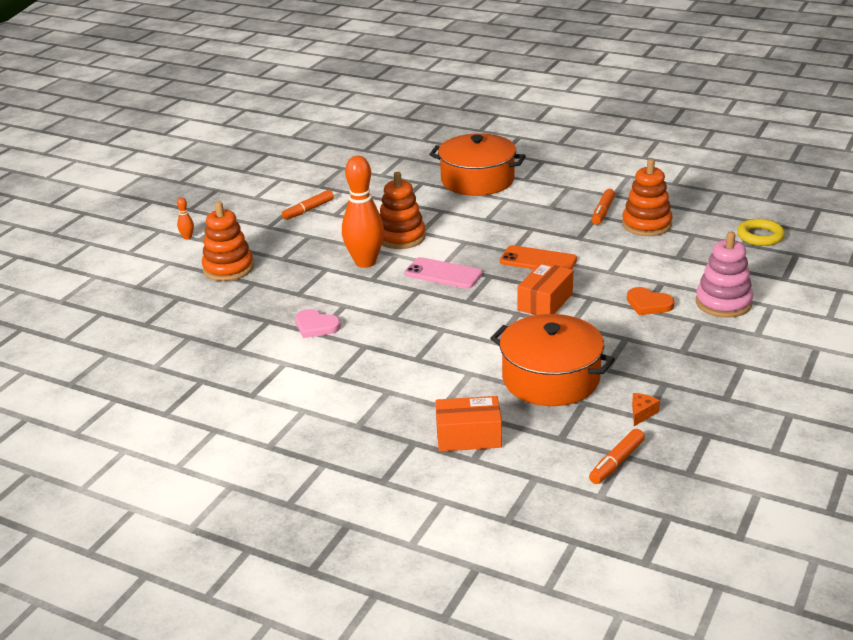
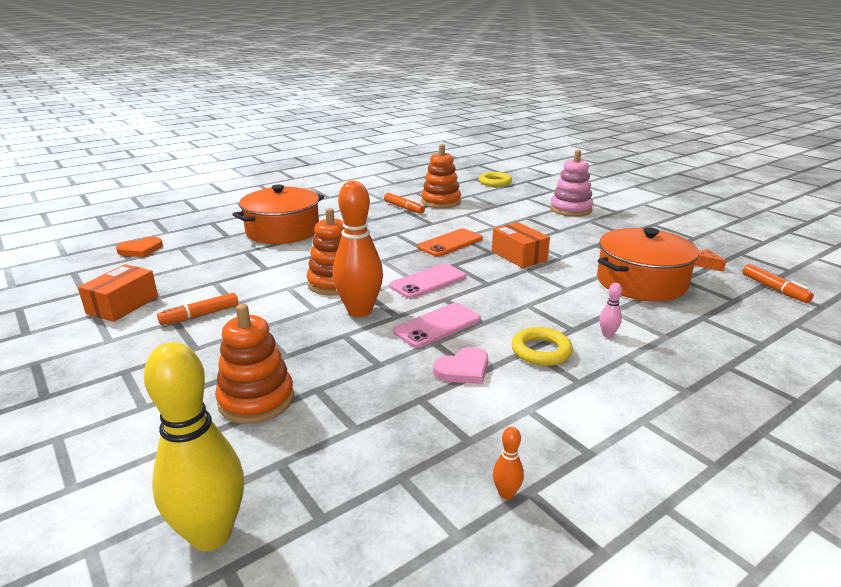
camera: 65 degrees left, 5 degrees down
orange bowling pin [177,197,194,240] -> orange bowling pin moved to [493,427,524,500]
orange marker [282,190,334,220] -> orange marker turned 75 degrees clockwise [157,293,239,325]
orange box [436,396,502,451] -> orange box moved to [78,264,158,322]
orange heart [627,287,674,315] -> orange heart moved to [116,237,163,257]
none -> yellow bowling pin [144,342,244,551]
none -> pink phone [393,303,481,348]
none -> yellow ring [511,327,573,366]
none -> pink bowling pin [599,283,622,338]

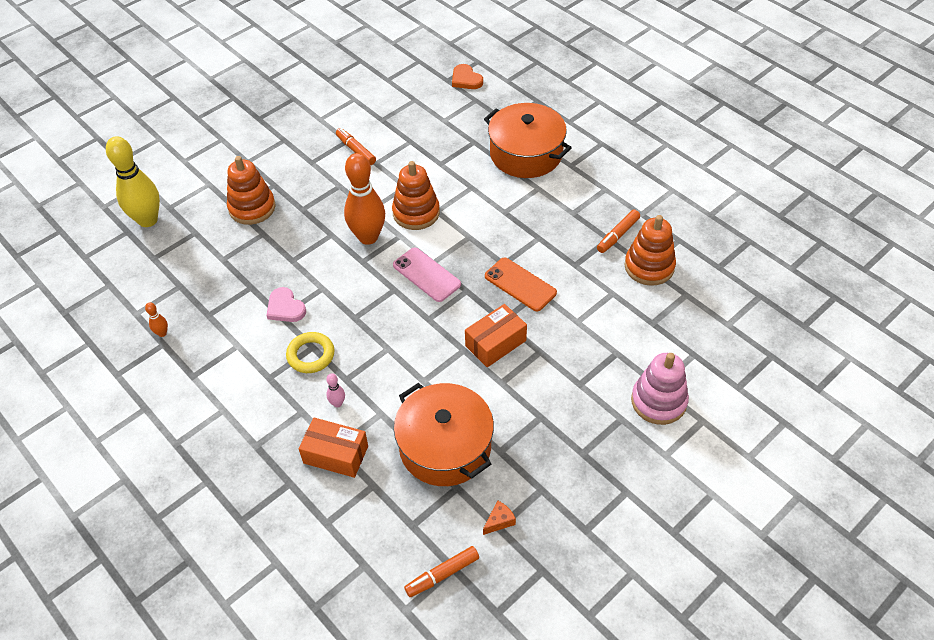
camera: 85 degrees right, 25 degrees up
orange box [78,264,158,322] -> orange box moved to [299,418,368,478]
pink phone [393,303,481,348] -> none
yellow ring [479,172,512,187] -> none

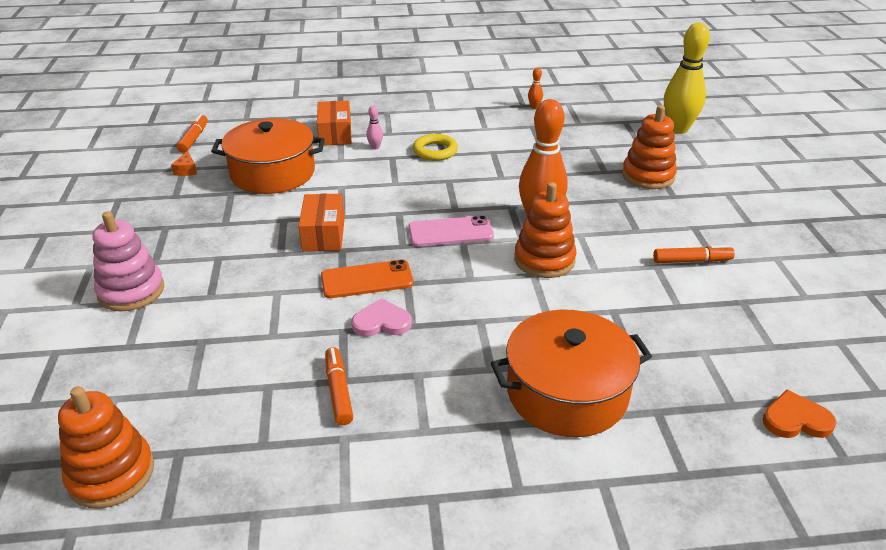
camera: 125 degrees right, 15 degrees down
pink heart [266,287,306,322] -> pink heart moved to [351,298,412,337]
orange box [299,418,368,478] -> orange box turned 60 degrees counterclockwise [317,101,351,146]
orange stacking toy [625,215,676,286] -> orange stacking toy moved to [58,386,154,509]

